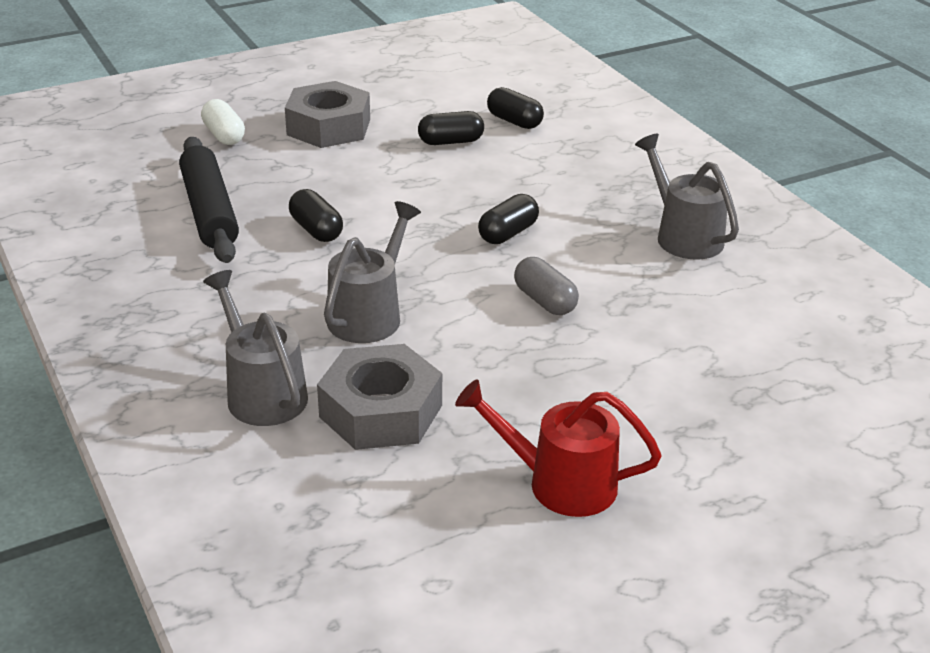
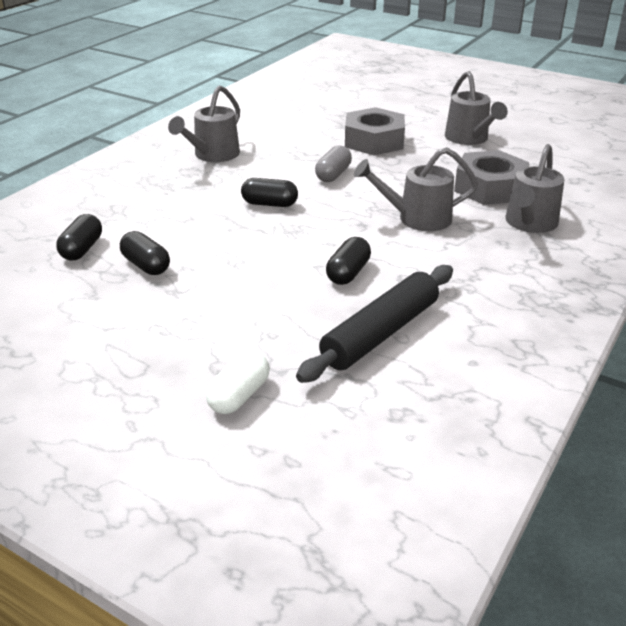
camera: 120 degrees left, 0 degrees up
grey nut [285,81,370,148] -> grey nut moved to [345,107,405,155]
red watering can [455,379,662,517] -> grey watering can [445,71,508,145]

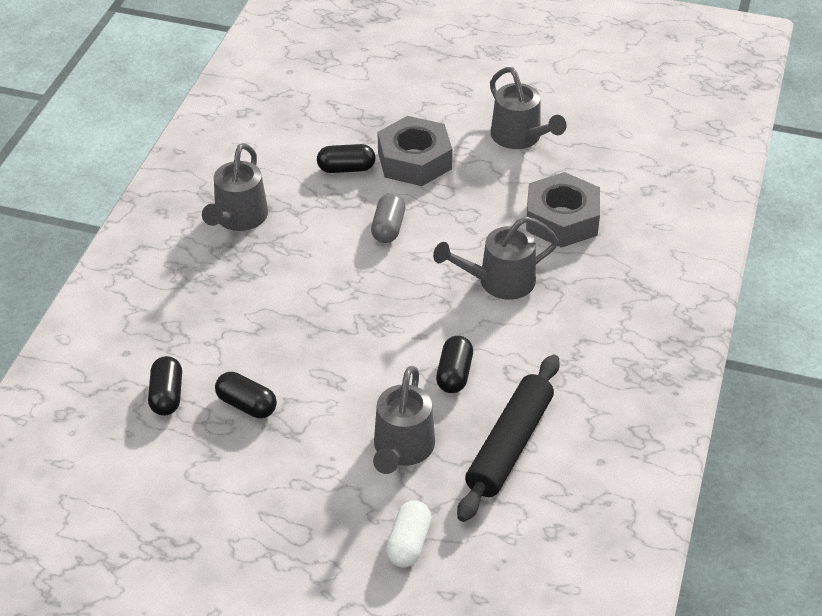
camera: 15 degrees left, 10 degrees up
black capsule [241,178,298,207] -> black capsule moved to [317,144,375,173]
grey watering can [505,144,565,233] -> grey watering can moved to [373,366,435,474]

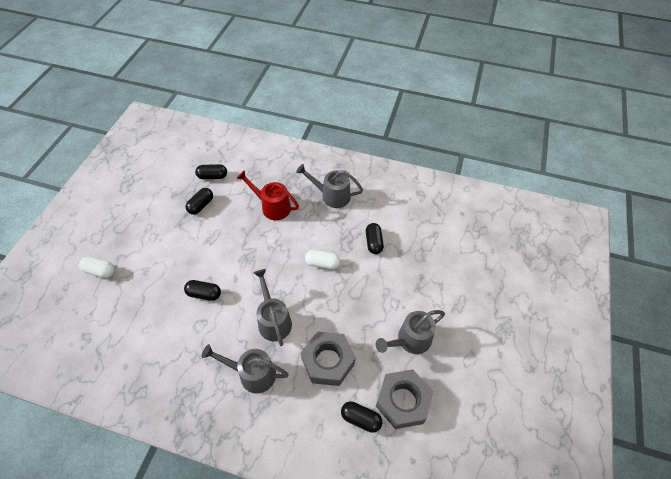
camera: 90 degrees right, 10 degrees up
grey capsule [371,193,405,243] -> white capsule [305,250,340,269]
grey watering can [373,366,435,474] -> grey watering can moved to [202,344,289,394]
grey nut [378,116,452,186] -> grey nut moved to [376,369,433,429]
black rolling pin [457,354,560,522] -> none
none -> red watering can [236,171,299,220]
none -> black capsule [341,401,382,433]

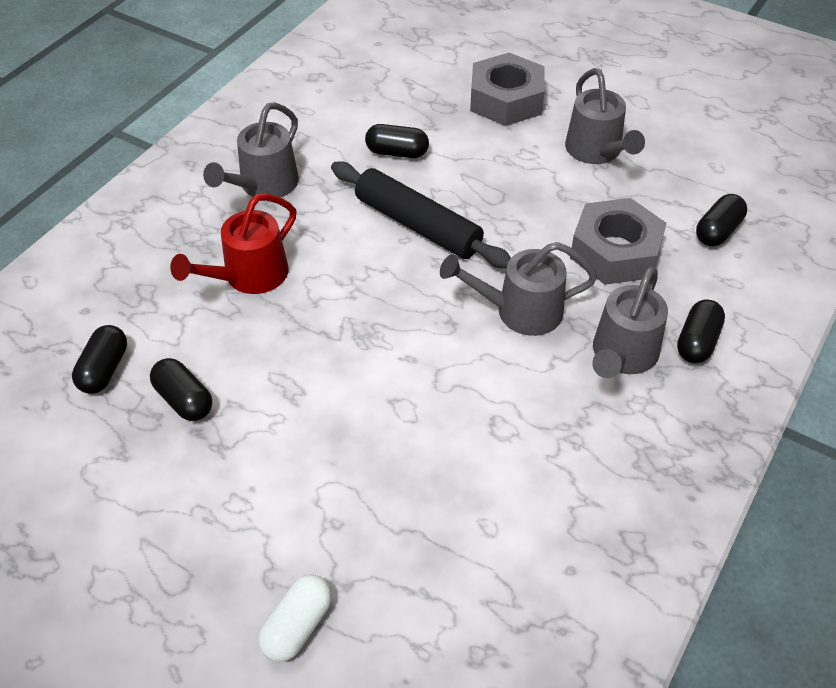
camera: 75 degrees left, 5 degrees down
black capsule [184,280,221,301] -> black capsule moved to [677,300,725,363]
white capsule [305,250,340,269] -> black rolling pin [331,161,511,268]
grey nut [376,369,433,429] -> grey nut moved to [470,53,545,126]

